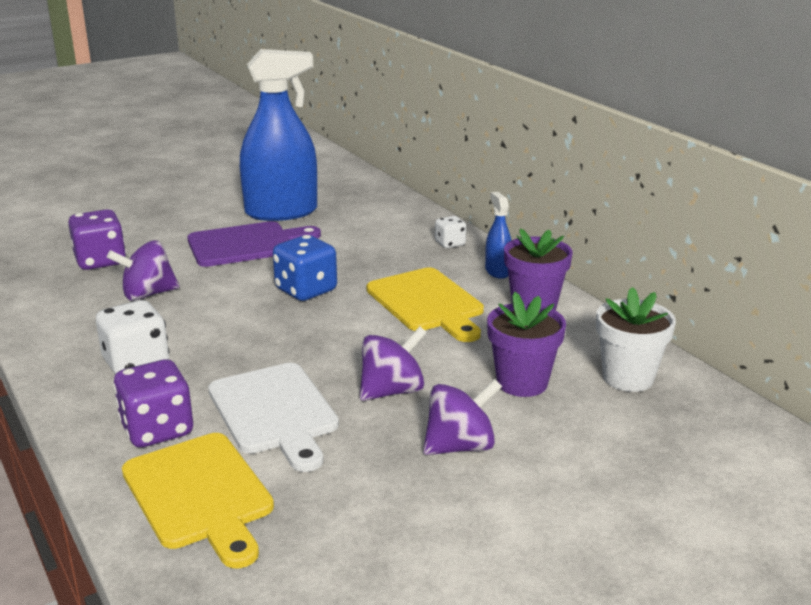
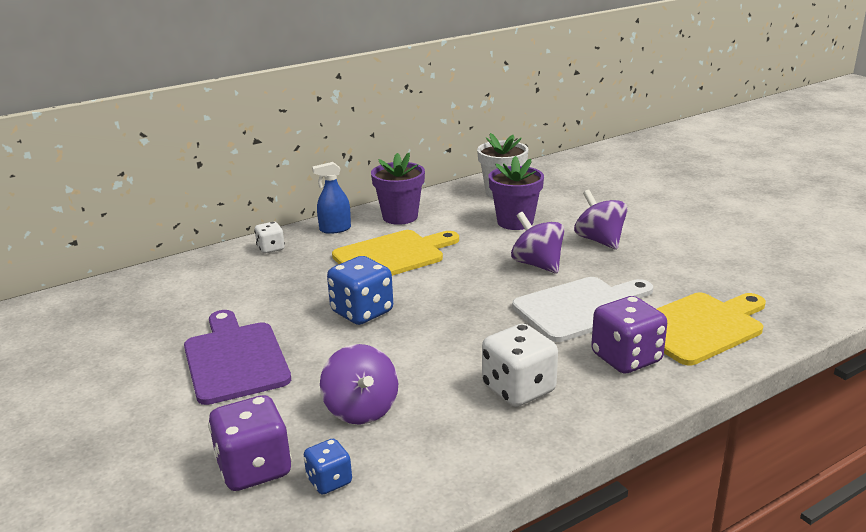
camera: 90 degrees left, 0 degrees up
blue spray bottle [240,49,317,221] -> none
none -> blue dice [304,439,352,494]

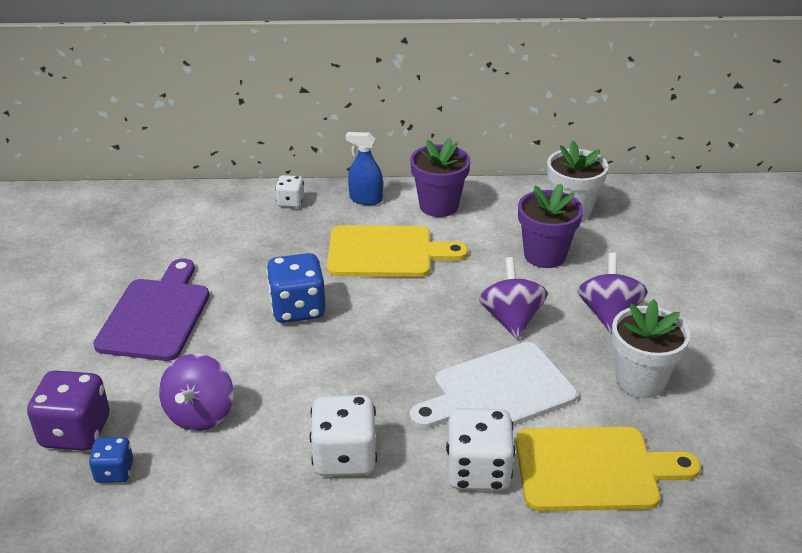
camera: 30 degrees right, 10 degrees up
white cutting board [512,277,653,342] -> white cutting board turned 150 degrees clockwise [409,342,577,429]
purple dice [591,296,667,374] -> white dice [446,408,515,491]
none -> white flower pot [612,299,690,398]

